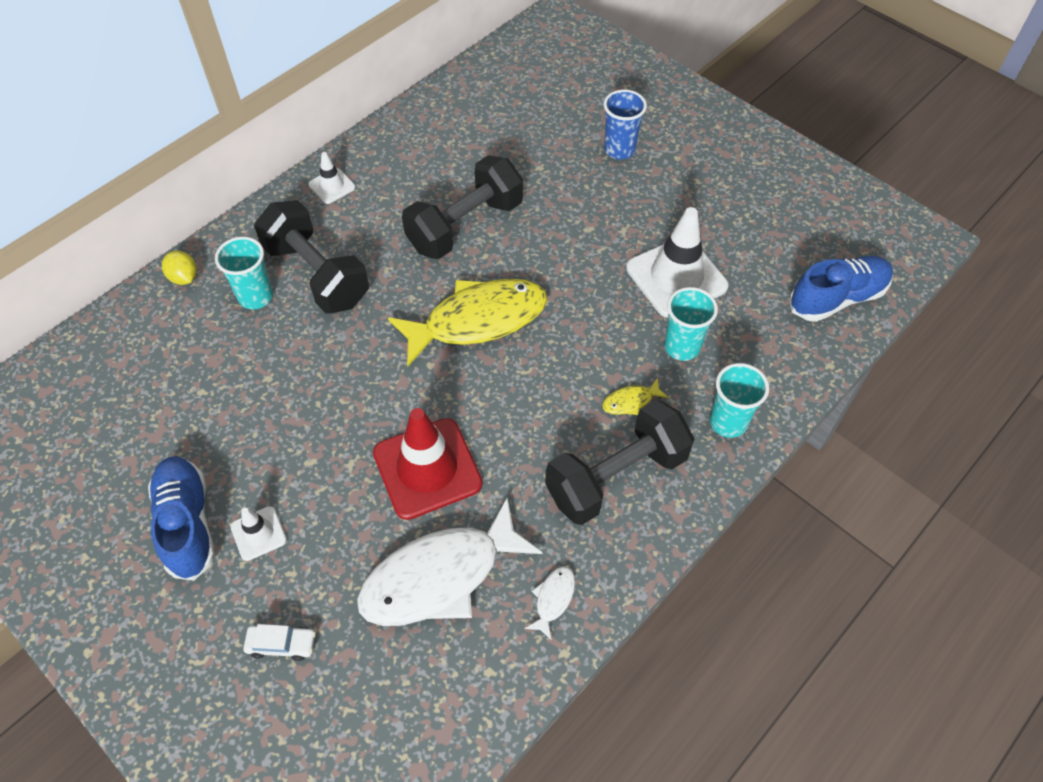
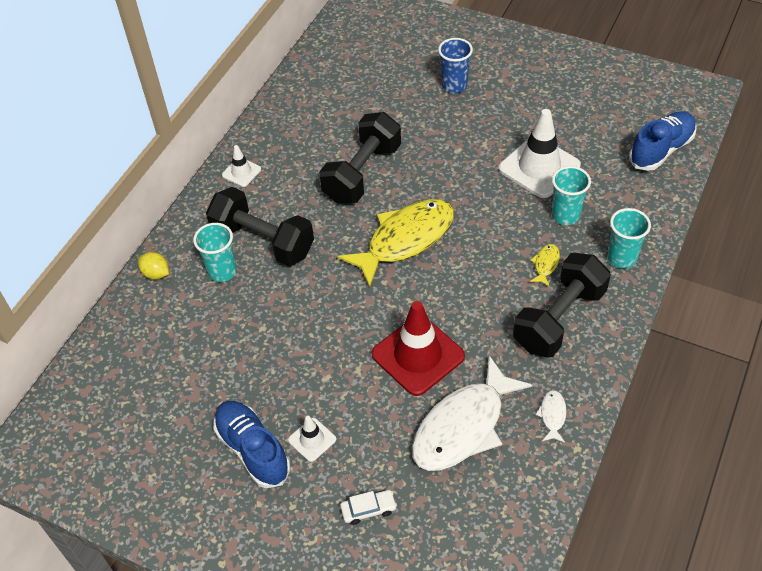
camera: 15 degrees left, 5 degrees down
yellow fish [602,378,669,415] -> yellow fish turned 150 degrees clockwise [530,244,560,287]

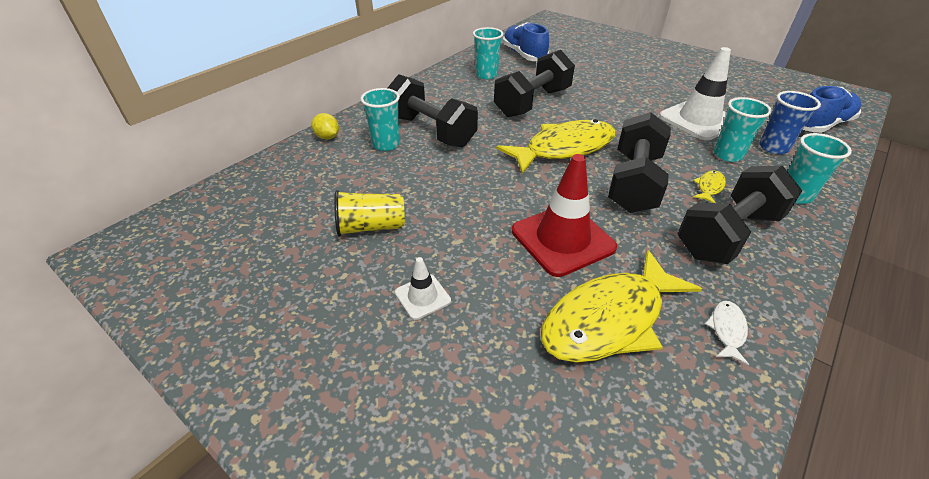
camera: 10 degrees right, 10 degrees down
blue shoe [214,401,290,488] -> blue shoe moved to [503,22,549,61]
white traffic cone [222,145,261,187] -> none
white car [340,490,397,525] -> none
white fish [412,355,532,471] -> yellow fish [541,250,702,363]
blue cup [438,38,473,93] -> blue cup moved to [759,91,821,154]
none -> yellow cup [334,190,405,237]
none -> turquoise cup [473,27,503,79]
none -> black dumbbell [608,112,671,213]

